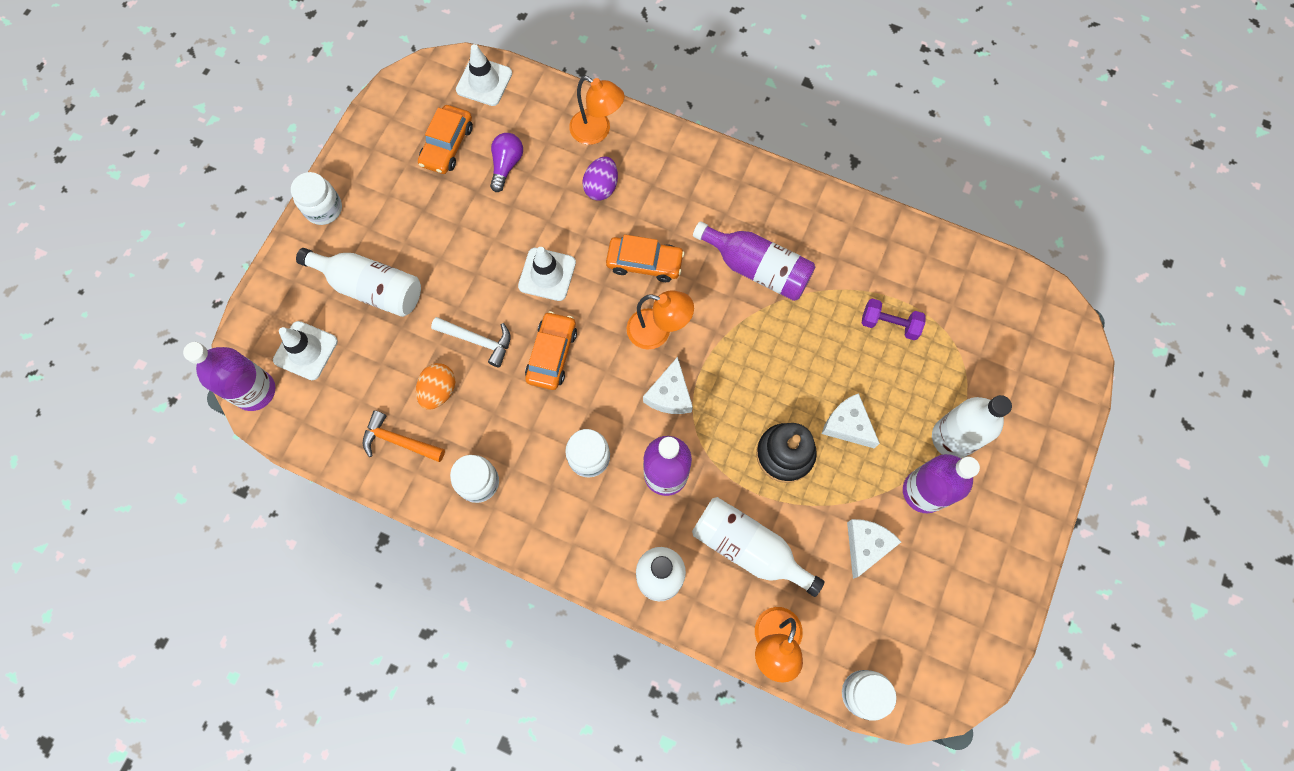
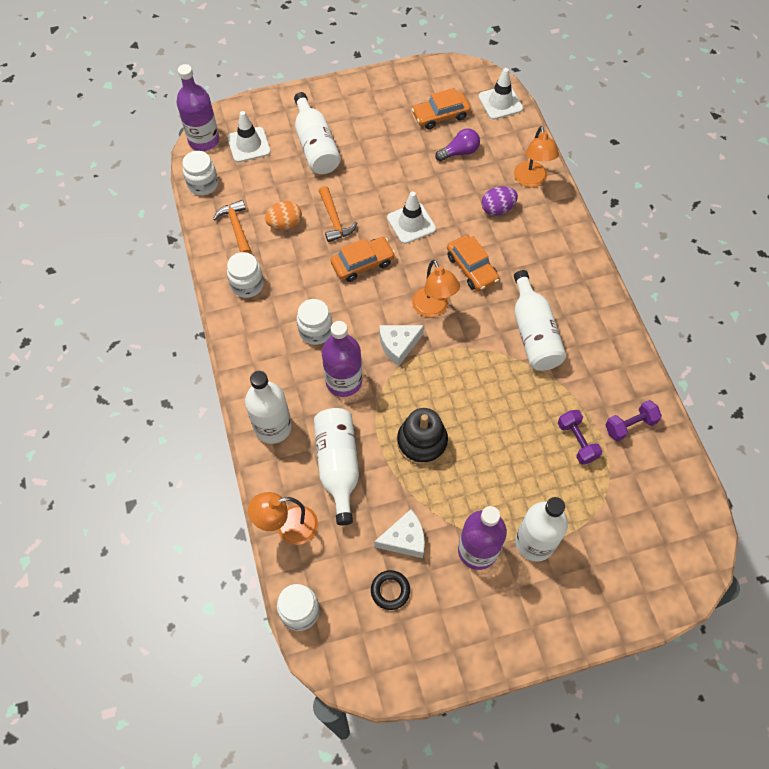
camera: 50 degrees right, 10 degrees down
white jar [291,172,342,225] -> white jar moved to [182,151,218,196]
white hammer [431,317,510,367] -> orange hammer [319,186,357,242]
purple bottle [693,221,815,301] -> white bottle [514,270,566,371]
white cheese [822,393,880,448] -> none
none -> black ring [371,570,410,610]
none -> purple dumbbell [605,400,662,441]

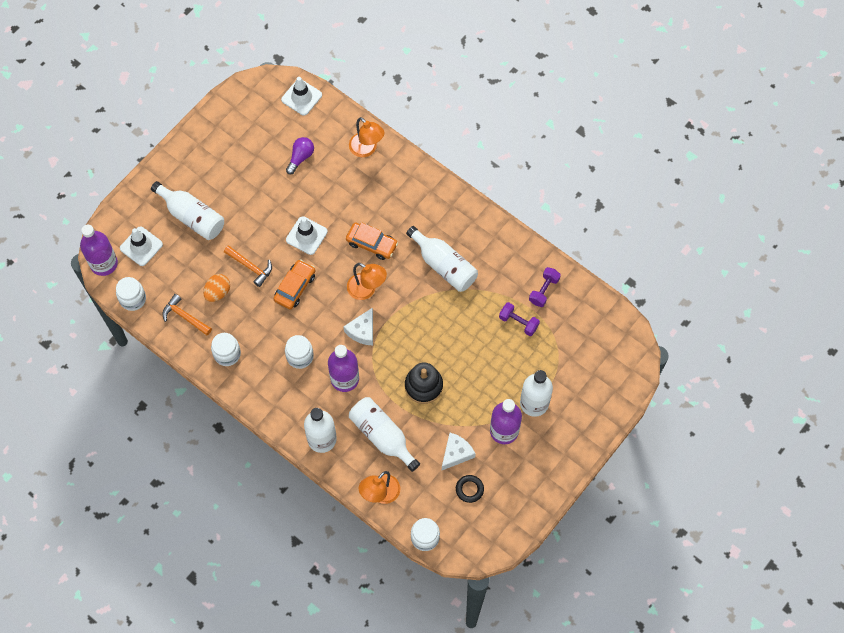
camera: 35 degrees left, 5 degrees up
orange car [412,88,471,129] -> none
purple egg [482,186,518,216] -> none

